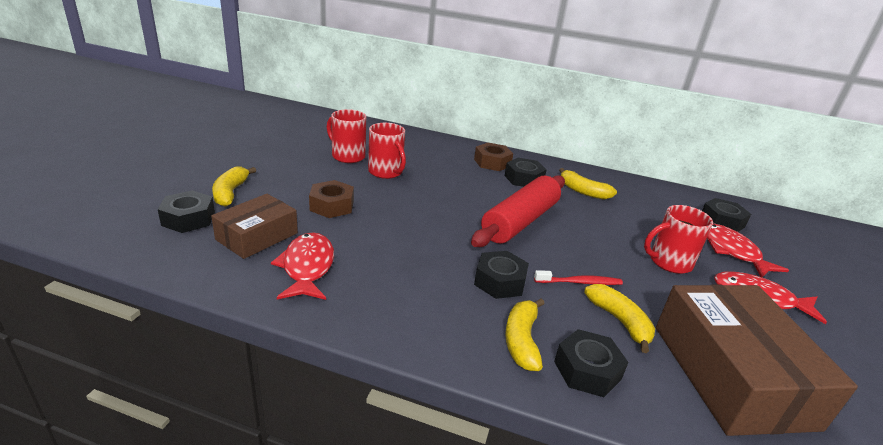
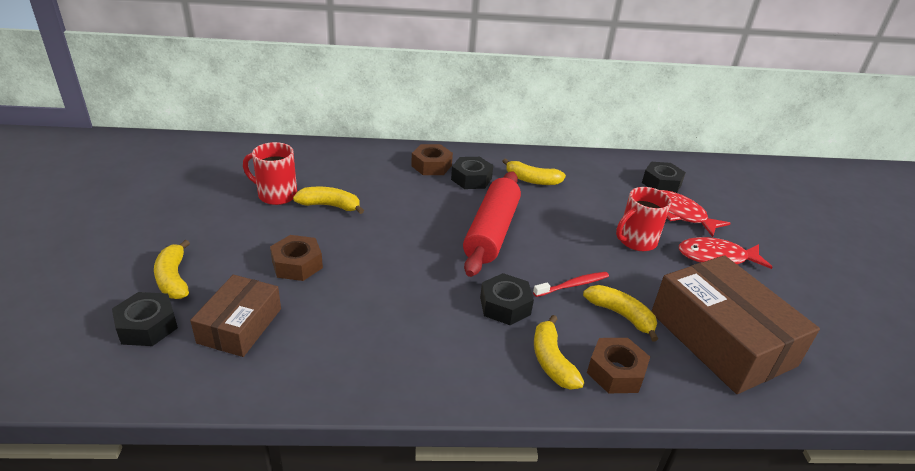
camera: 20 degrees left, 5 degrees up
red fish [271,232,334,300] -> none
red mug [368,123,406,179] -> yellow banana [293,187,364,214]
black nut [554,329,628,397] -> brown nut [587,338,650,393]

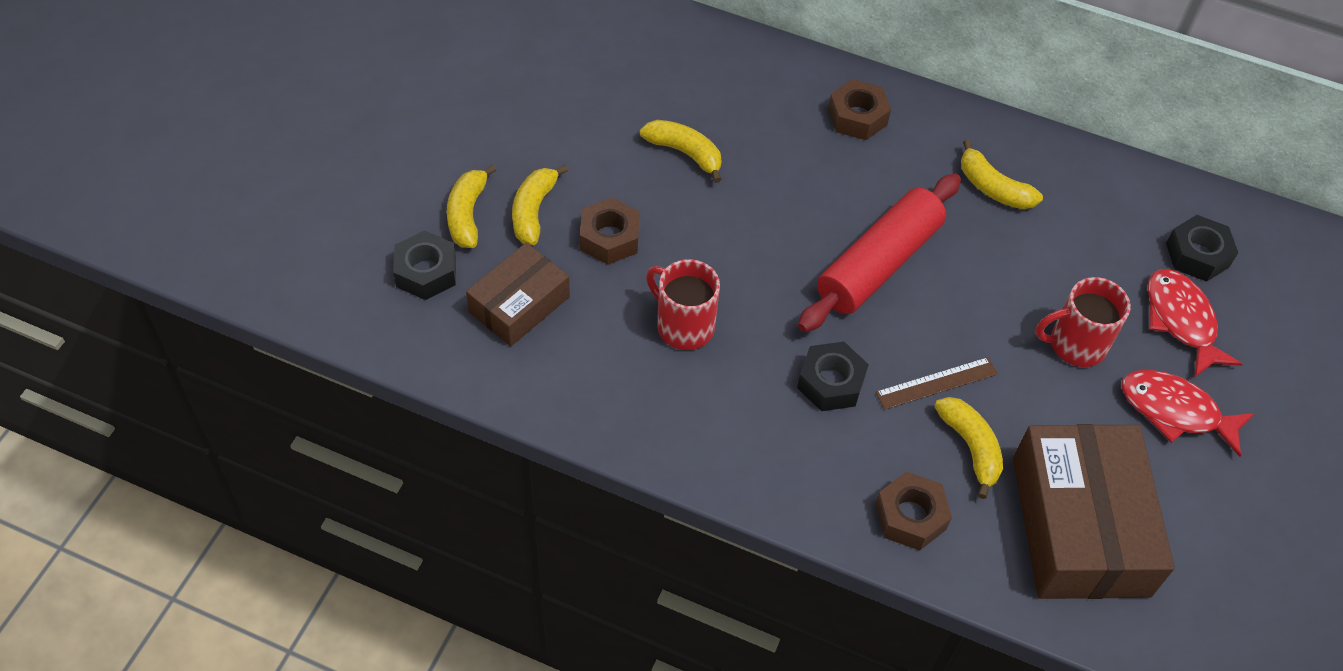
camera: 25 degrees right, 20 degrees up
red mug [243,142,297,205] -> red mug moved to [646,259,720,350]
black nut [451,157,493,189] -> none
red toothbrush [533,272,609,297] -> brown ruler [875,357,998,410]
yellow banana [534,315,584,390] -> yellow banana moved to [512,164,568,245]

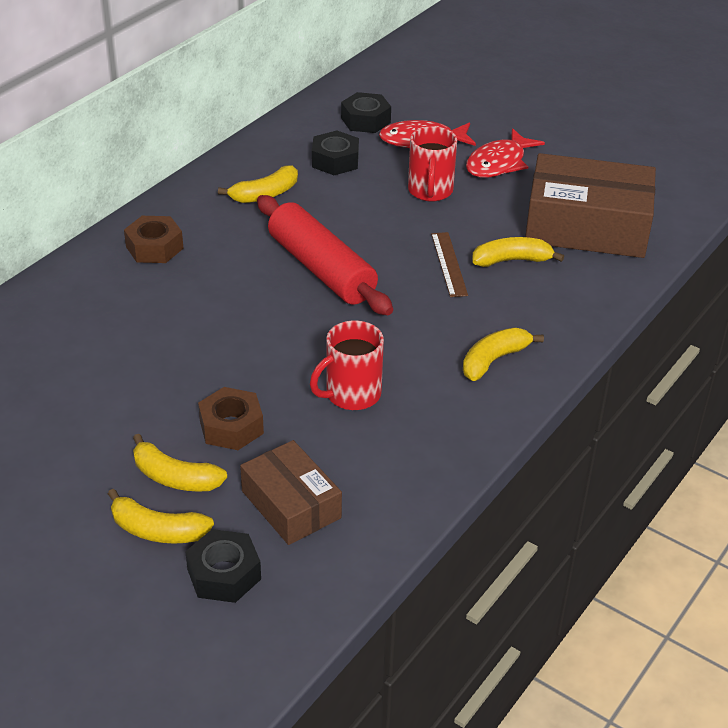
camera: 75 degrees left, 15 degrees down
yellow banana [640,120,722,183] -> yellow banana moved to [463,328,544,381]
black nut [797,342,869,411] -> black nut moved to [312,130,359,175]
brown nut [875,471,952,551] -> none

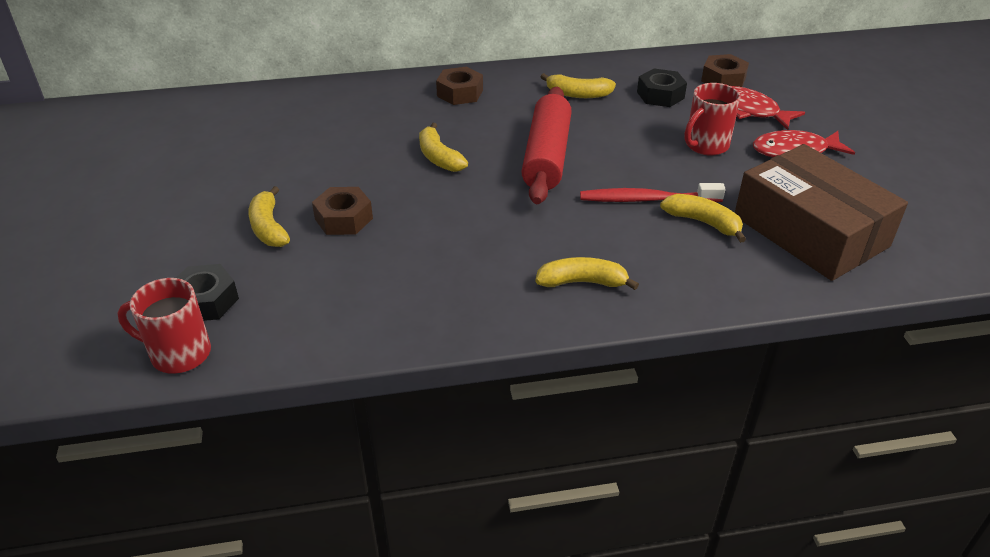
camera: 45 degrees right, 0 degrees up
yellow banana [108,489,214,544] -> yellow banana moved to [419,123,468,172]
brown box [240,440,342,545] -> none
red mug [310,320,384,410] -> red mug moved to [117,278,211,374]
black nut [341,92,391,133] -> brown nut [701,54,749,87]
brown ruler [431,232,468,297] -> red toothbrush [580,183,726,202]

